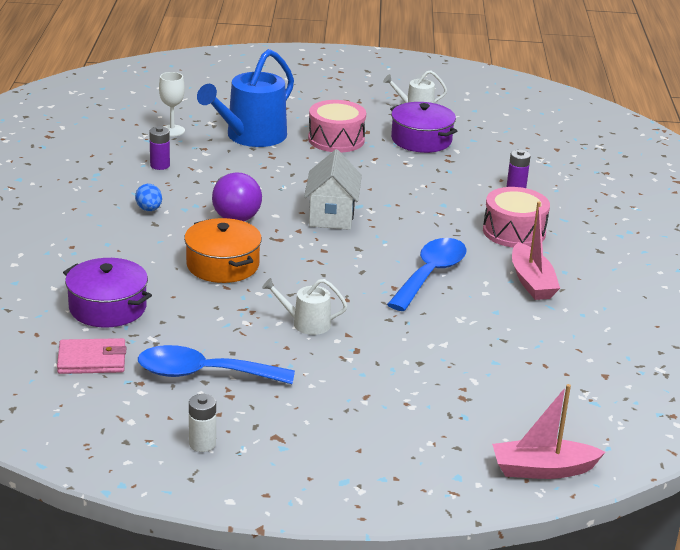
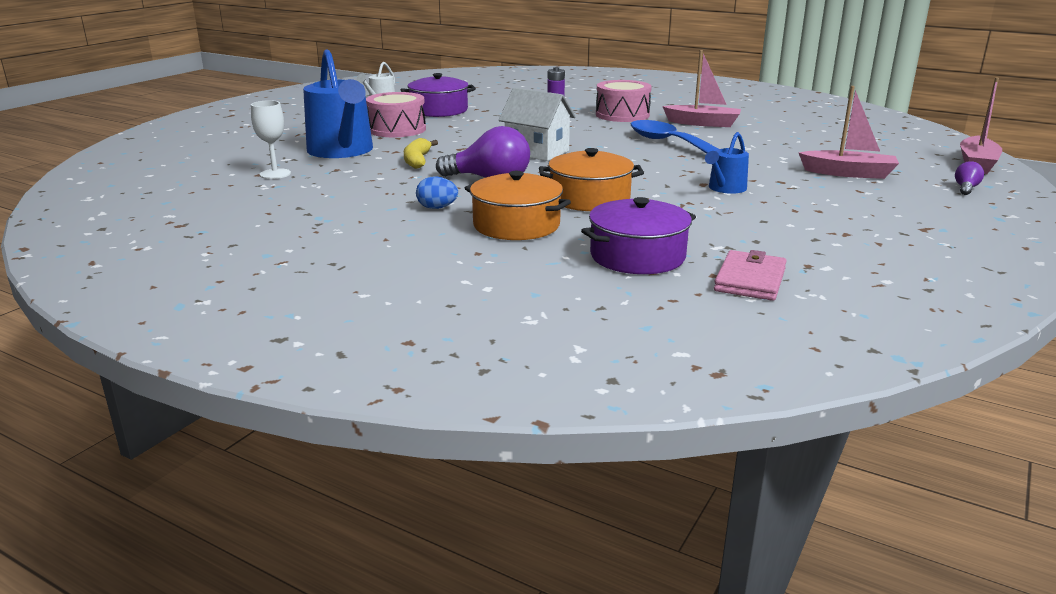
camera: 60 degrees left, 5 degrees down
blue spoon [138,345,295,384] -> none
purple battery [149,126,170,170] -> none
white battery [189,394,216,452] -> none
white watering can [262,278,347,335] -> blue watering can [705,132,749,194]
none -> yellow banana [404,138,438,169]
none -> orange pot [465,171,571,240]
none -> pink boat [798,86,899,179]
none -> purple light bulb [955,161,984,195]

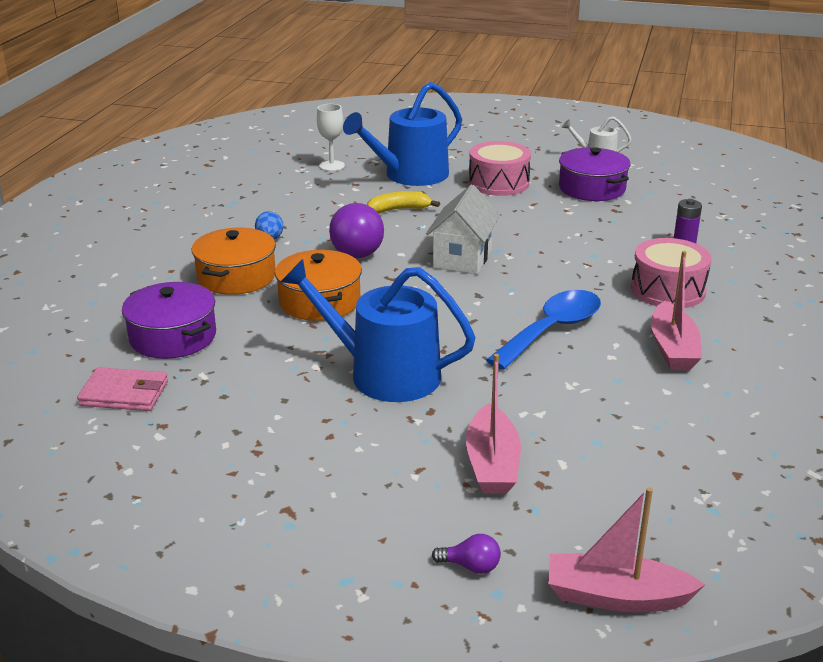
camera: 75 degrees right, 5 degrees up
blue watering can [705,132,749,194] -> blue watering can [281,259,476,402], size x1.99

